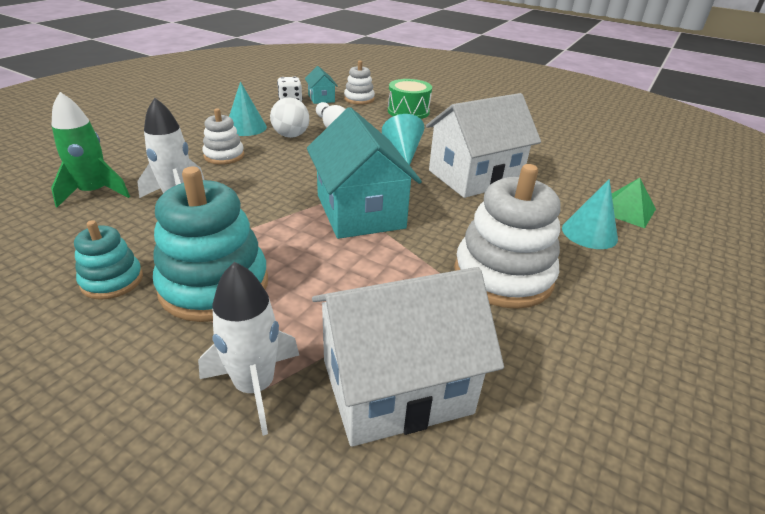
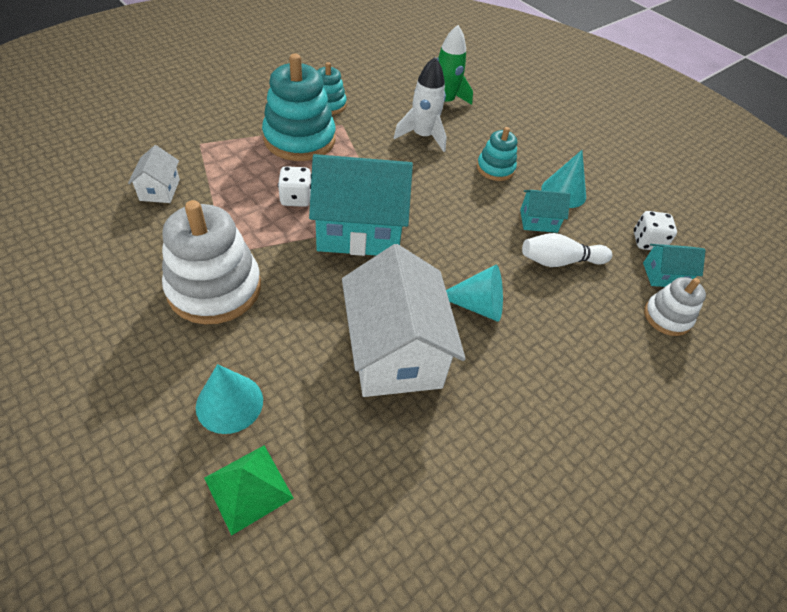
camera: 105 degrees right, 15 degrees up
white rocket [198,262,299,436] -> none
white stacking toy [202,108,244,165] -> turquoise stacking toy [477,127,517,181]
white ball [270,98,309,138] -> turquoise house [520,190,570,233]
white house [312,267,504,447] -> white house [128,145,180,203], size x0.46
green drum [388,79,432,119] -> none
none -> white dice [278,166,312,207]

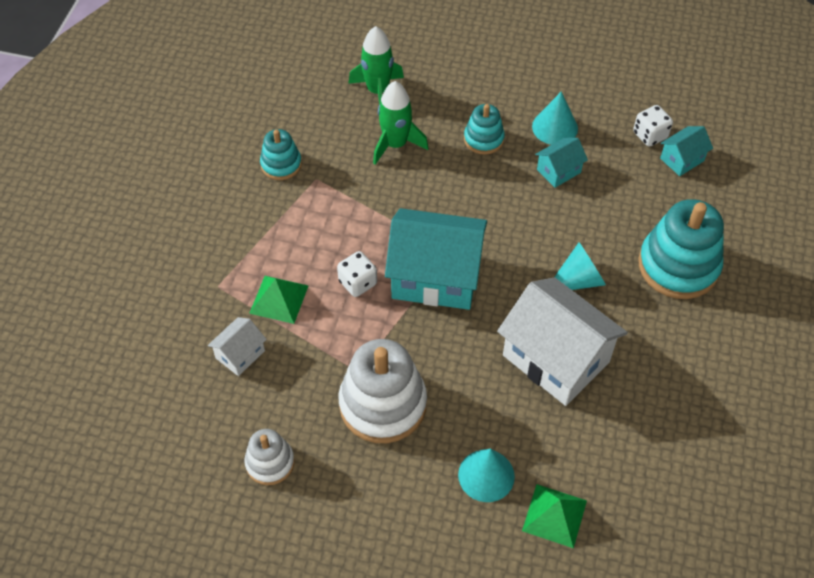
camera: 30 degrees left, 5 degrees up
white house [128,145,180,203] -> white house turned 75 degrees clockwise [208,317,267,376]
turquoise stacking toy [262,54,335,161] -> turquoise stacking toy moved to [638,199,724,299]
turquoise house [309,154,413,256] -> turquoise house turned 45 degrees clockwise [385,208,487,310]
white rocket [394,57,447,152] -> green rocket [373,81,428,165]
white bowling pin [522,233,612,267] -> none
white stacking toy [644,277,706,336] -> white stacking toy moved to [244,429,295,485]
none -> green pyramid [249,276,308,324]

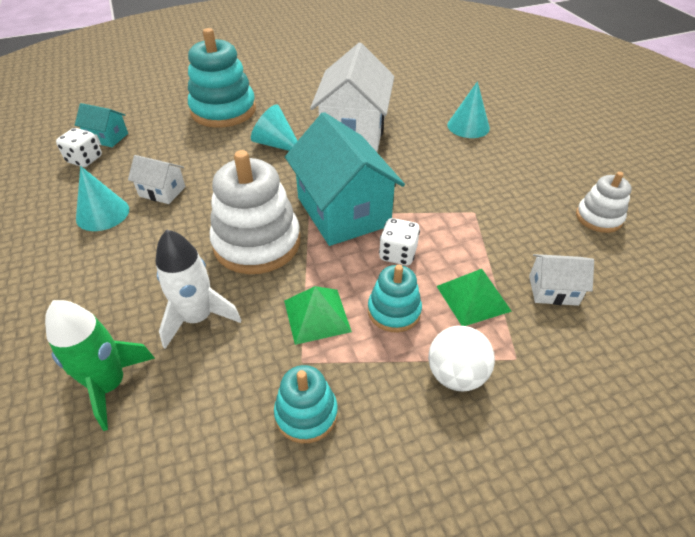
camera: 125 degrees left, 10 degrees down
white stacking toy [338,339,427,443] -> white stacking toy moved to [210,150,300,274]
green rocket [373,81,428,165] -> white rocket [155,230,241,349]
turquoise stacking toy [464,104,505,155] -> turquoise stacking toy moved to [368,265,422,332]
green pyramid [522,484,587,548] -> green pyramid moved to [284,286,352,345]
turquoise house [535,137,588,188] -> white house [128,155,185,204]
none -> white ball [428,326,495,391]

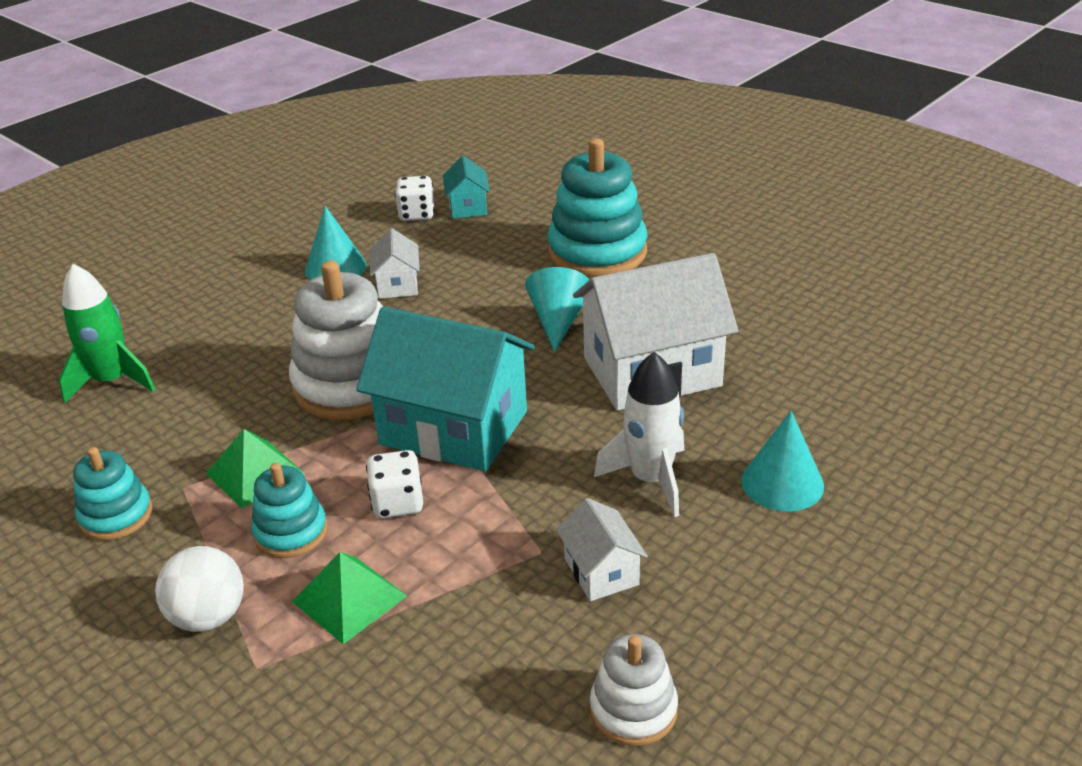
camera: 65 degrees right, 10 degrees down
white rocket [155,230,241,349] -> white rocket moved to [594,352,684,517]
turquoise house [285,112,405,246] -> turquoise house turned 75 degrees clockwise [356,307,535,472]
white house [529,254,594,306] -> white house moved to [556,498,648,601]

